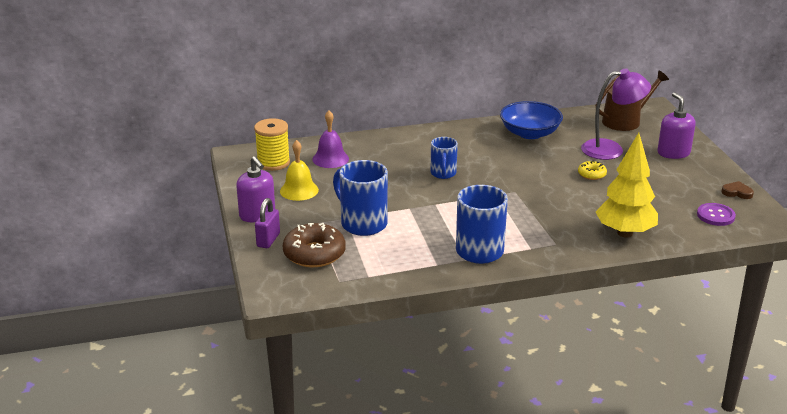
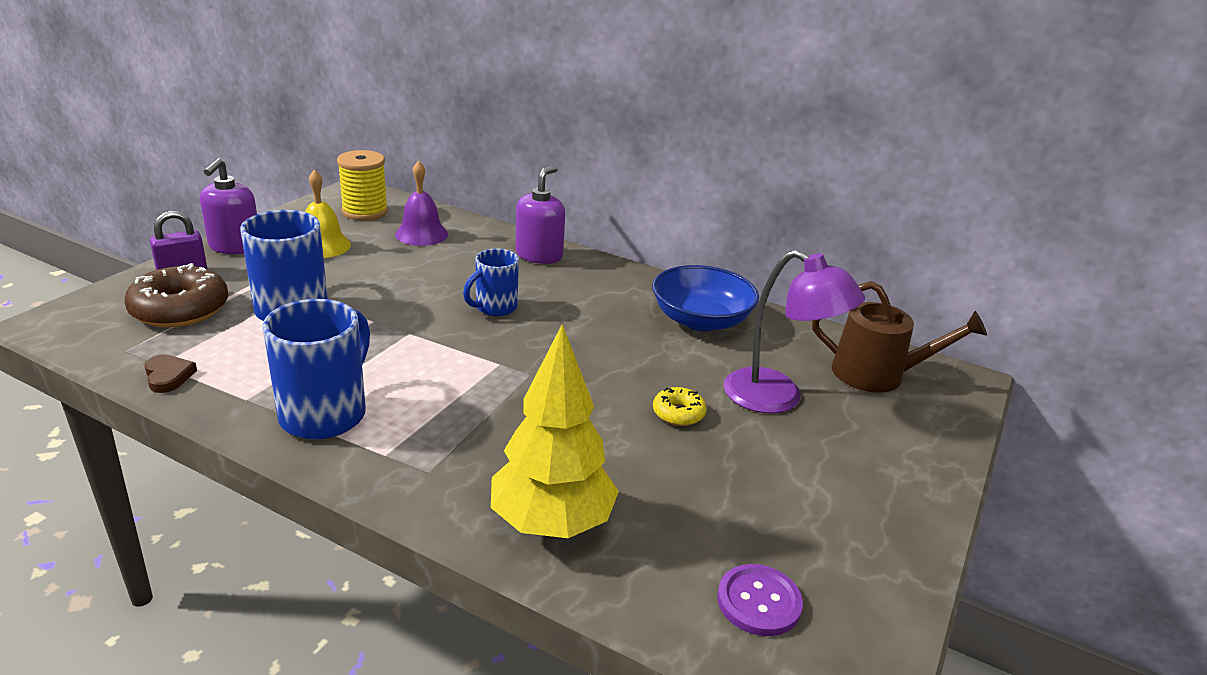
camera: 40 degrees right, 0 degrees up
purple soap dispenser [657,92,696,159] -> purple soap dispenser moved to [515,166,565,264]
brown heart [721,181,754,199] -> brown heart moved to [144,354,197,393]

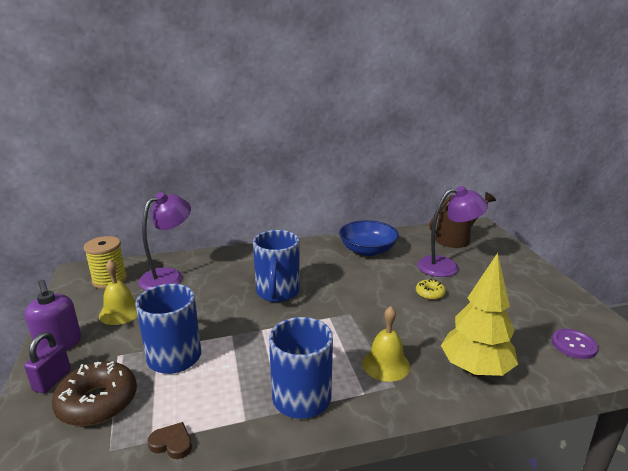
camera: 40 degrees left, 5 degrees down
purple bell [395,161,448,246] -> purple lamp [138,192,191,290]
blue mug [463,249,519,316] -> blue mug [253,230,300,302], size x1.64
purple soap dispenser [515,166,565,264] -> none
none -> yellow bell [362,306,410,382]

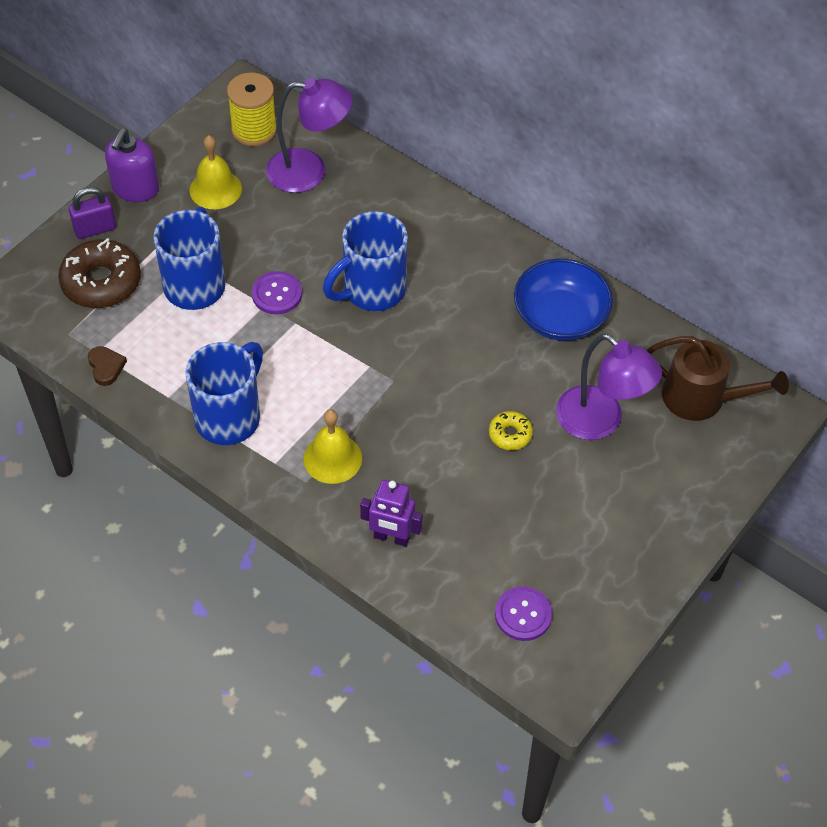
camera: 50 degrees right, 30 degrees up
yellow tree [441,253,518,376] -> purple robot [360,480,422,547]
none -> purple button [252,271,302,314]

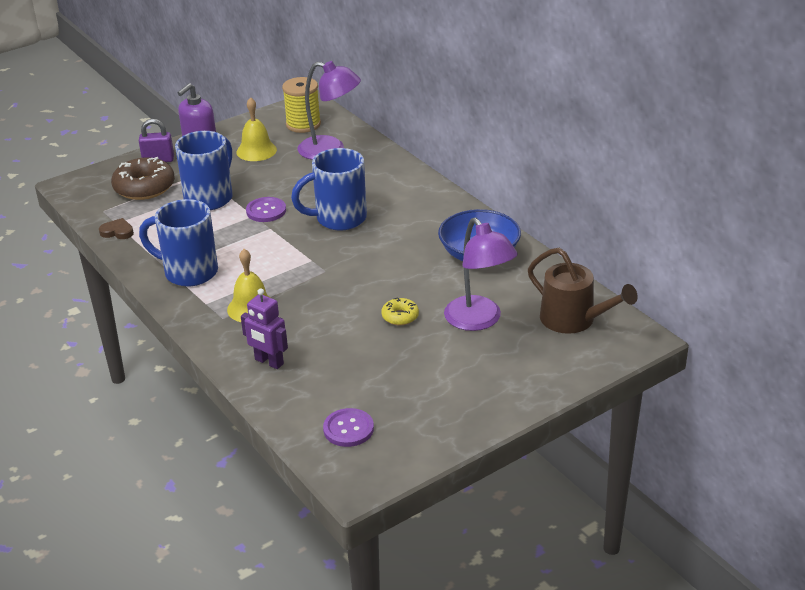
camera: 20 degrees right, 20 degrees down
brown heart [88,346,127,386] -> brown heart turned 75 degrees counterclockwise [99,218,134,239]
blue mug [185,342,263,445] -> blue mug turned 120 degrees counterclockwise [139,199,218,287]

